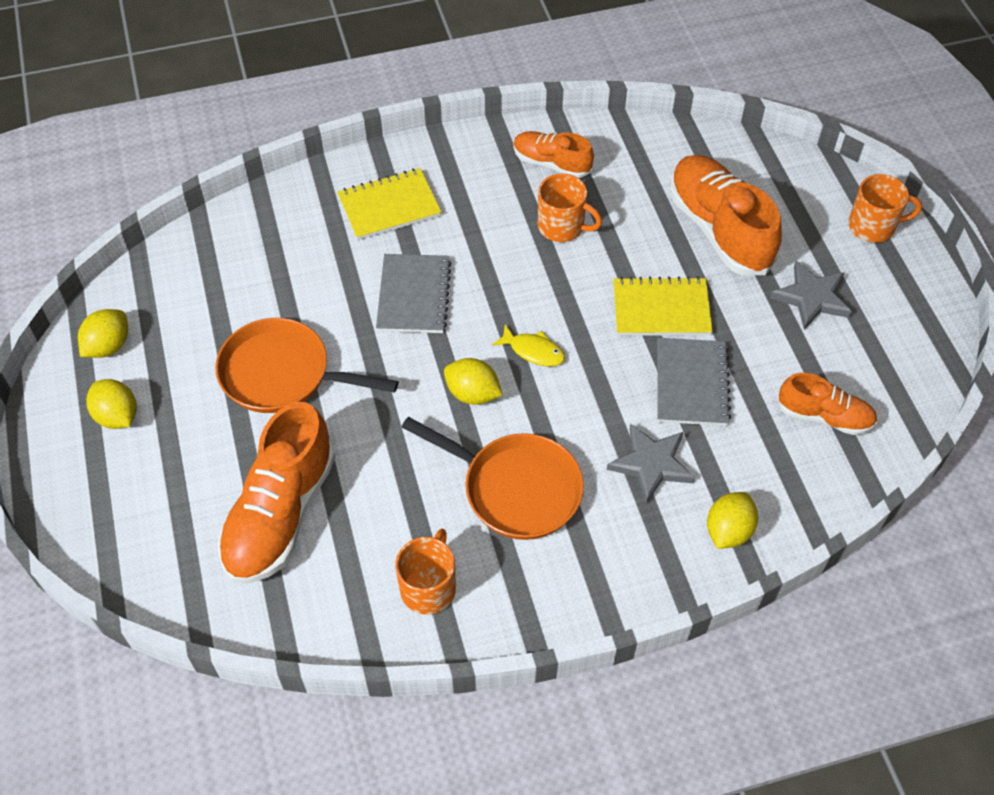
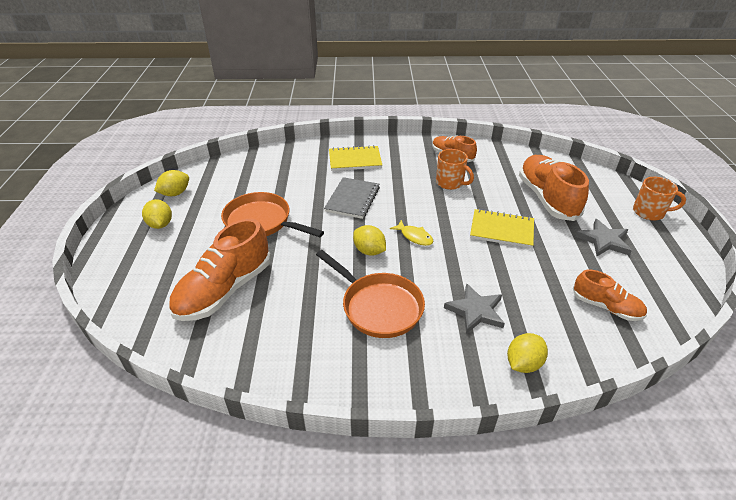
camera: 15 degrees right, 15 degrees down
orange mug [395,529,456,615] -> none
grey notebook [657,338,731,426] -> none

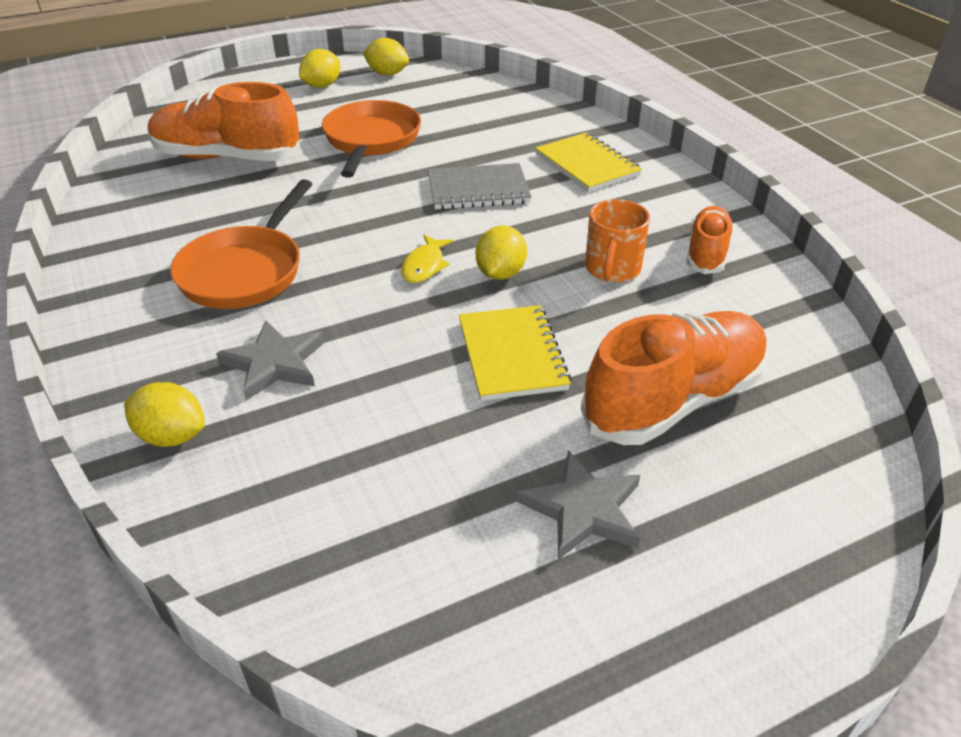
camera: 65 degrees right, 0 degrees up
yellow lemon [353,225,386,256] -> yellow lemon moved to [476,225,527,280]
orange shoe [573,270,647,321] -> none
orange mug [633,177,686,221] -> none

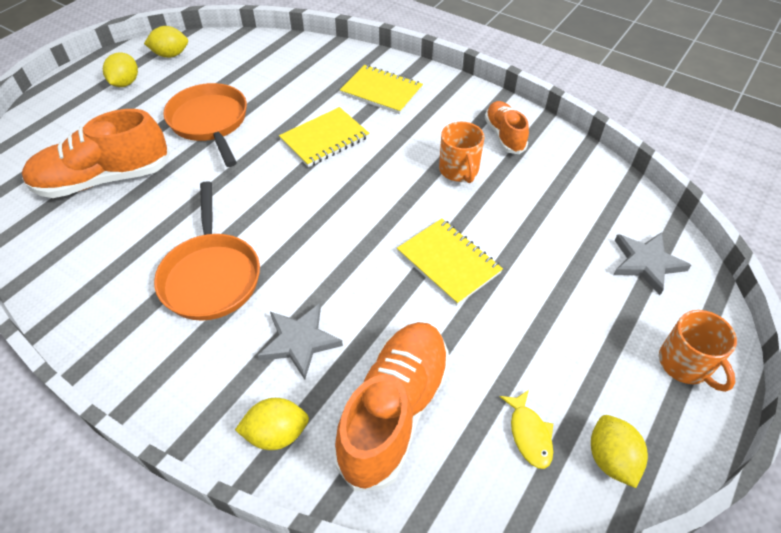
camera: 30 degrees left, 10 degrees up
yellow fish [401,235,453,283] -> yellow fish moved to [500,390,553,469]
grey notebook [428,163,531,210] -> yellow notebook [279,107,369,167]
yellow lemon [476,225,527,280] -> yellow lemon moved to [591,415,648,488]
grey star [517,450,640,560] -> grey star moved to [614,232,691,295]
orange shoe [581,311,768,445] -> orange shoe moved to [334,322,450,491]
none -> orange mug [659,310,737,392]

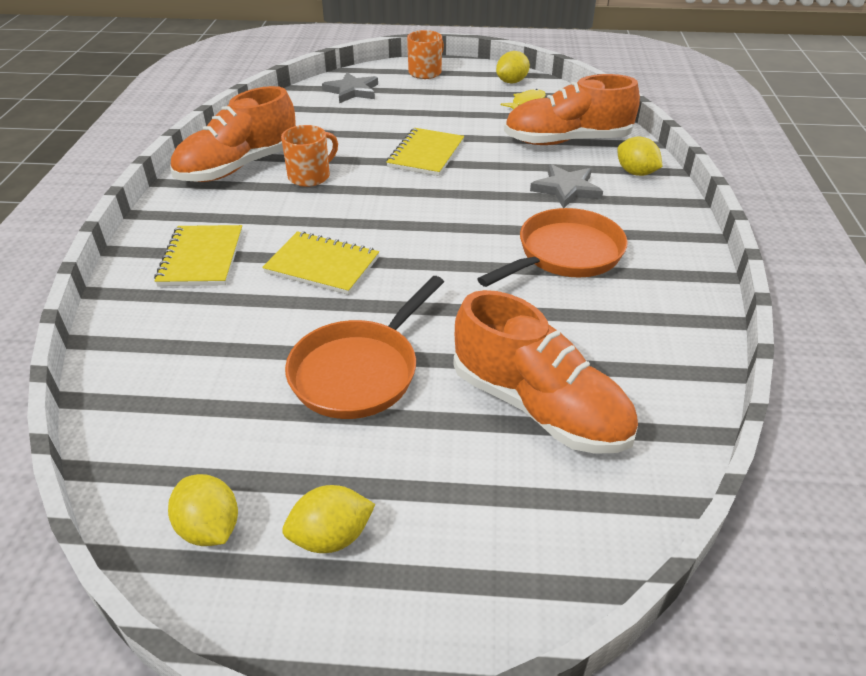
camera: 120 degrees left, 10 degrees down
orange shoe [485,101,529,154] -> orange shoe [170,86,296,182], size x1.75

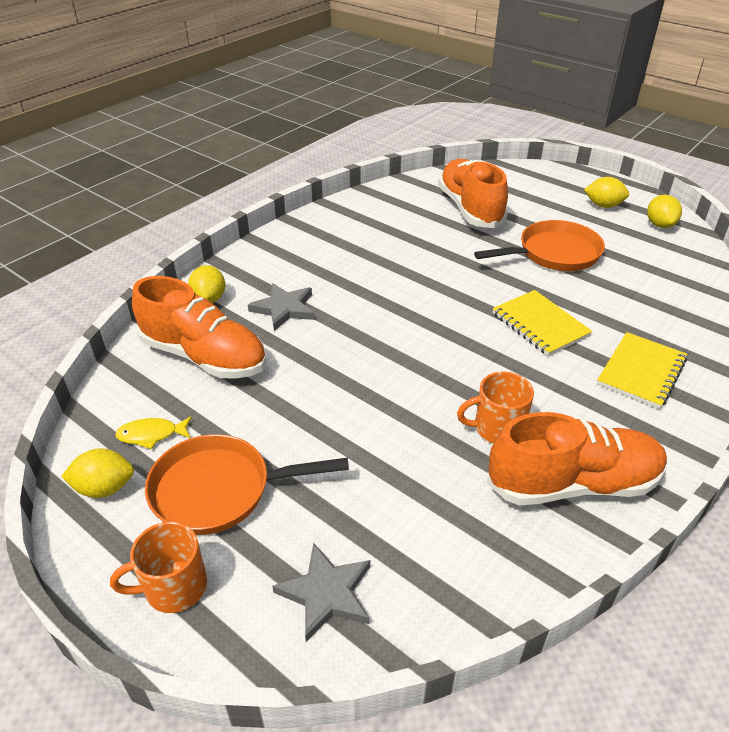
camera: 145 degrees left, 0 degrees up
yellow notebook [386,128,464,176] -> none
orange pan [478,208,628,287] -> orange pan moved to [145,434,349,535]

